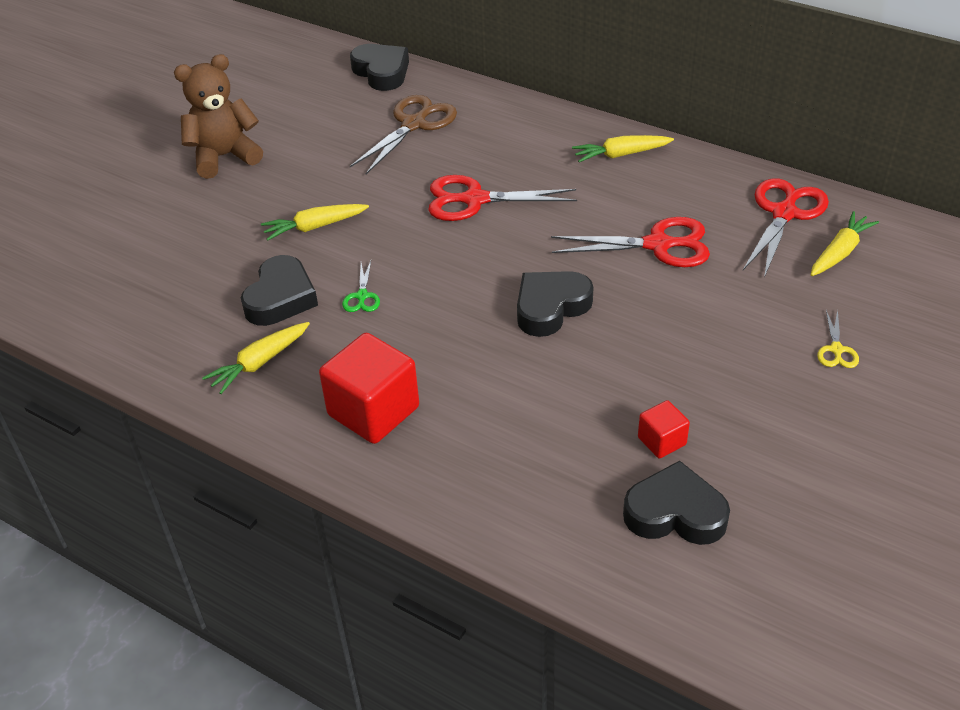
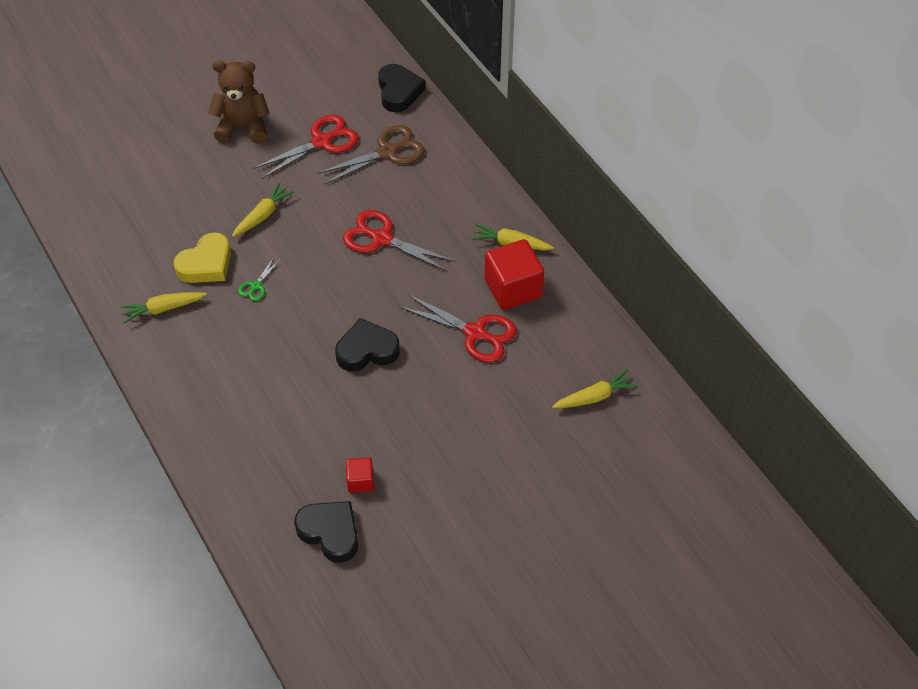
camera: 25 degrees right, 10 degrees up
black heart [241,255,318,326] -> yellow heart [173,233,231,283]
yellow carrot [261,204,369,241] -> yellow carrot turned 120 degrees clockwise [232,182,295,237]
red cube [319,333,419,444] -> red cube moved to [484,239,544,310]
red scissors [743,178,829,278] -> red scissors moved to [254,114,359,179]
yellow scissors [817,310,859,368] -> none

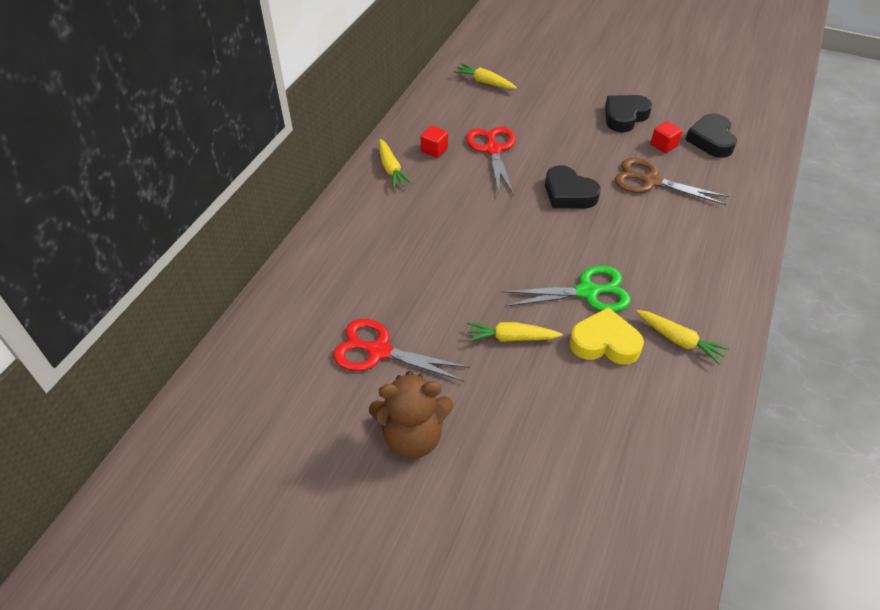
camera: 125 degrees left, 5 degrees down
brown teddy bear [208,61,270,144] -> brown teddy bear turned 60 degrees counterclockwise [369,371,453,459]
green scissors [238,257,280,301] -> green scissors [502,265,631,312], size x2.06
brown scissors [317,125,425,185] -> brown scissors moved to [615,158,729,205]
red scissors [343,210,455,272] -> none
black heart [378,64,425,112] -> black heart moved to [605,95,652,132]
red cube [484,239,544,310] -> red cube [421,126,448,158], size x0.51

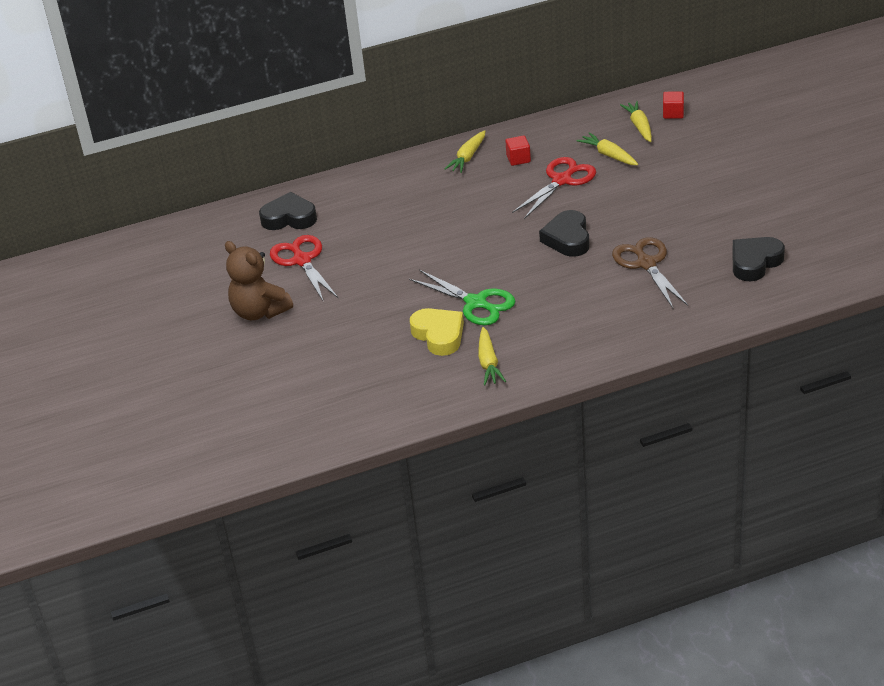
camera: 50 degrees right, 10 degrees down
yellow carrot [467,322,562,342] -> yellow carrot moved to [577,132,638,165]
black heart [605,95,652,132] -> black heart moved to [259,192,317,230]
red cube [650,121,683,153] -> red cube moved to [663,91,684,119]

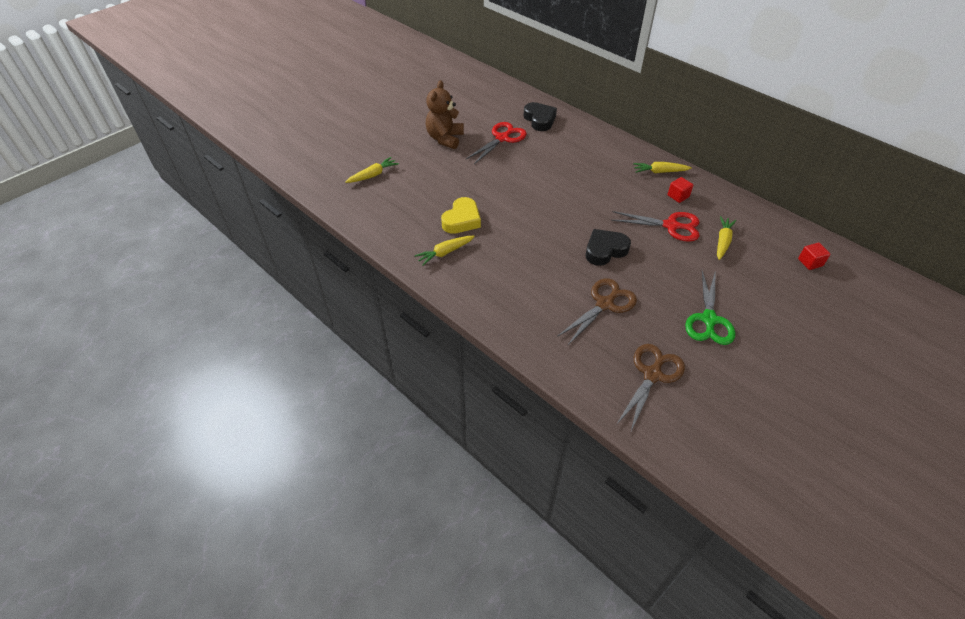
camera: 60 degrees right, 10 degrees up
green scissors [409,270,516,325] -> green scissors moved to [685,270,735,345]
yellow carrot [620,101,652,142] -> yellow carrot moved to [345,157,399,183]
black heart [732,237,785,281] -> brown scissors [616,344,685,433]

